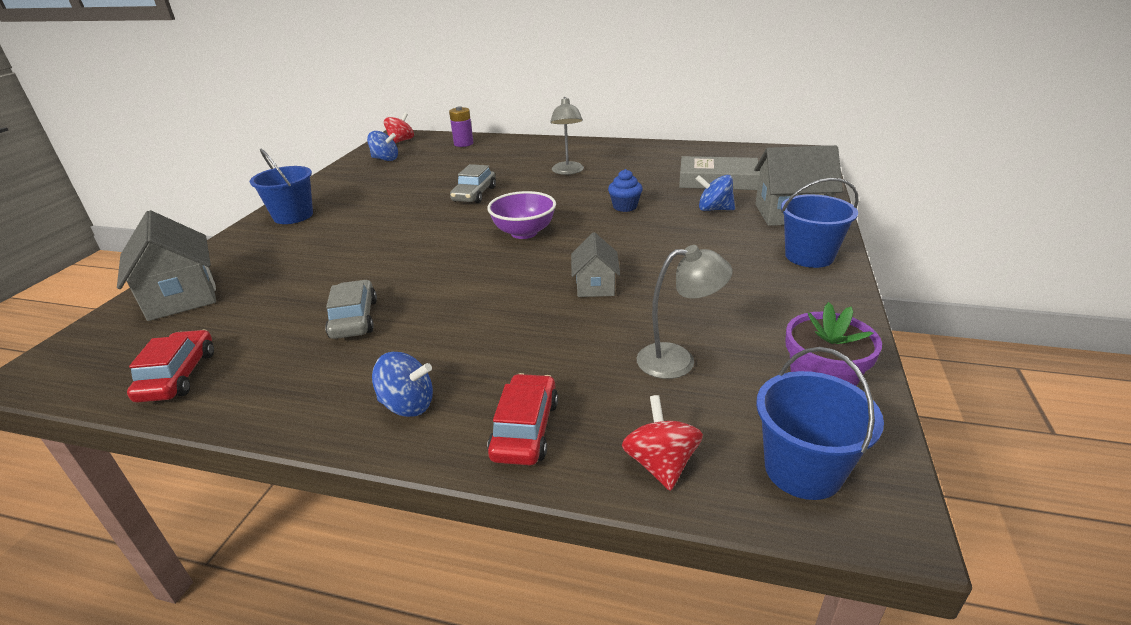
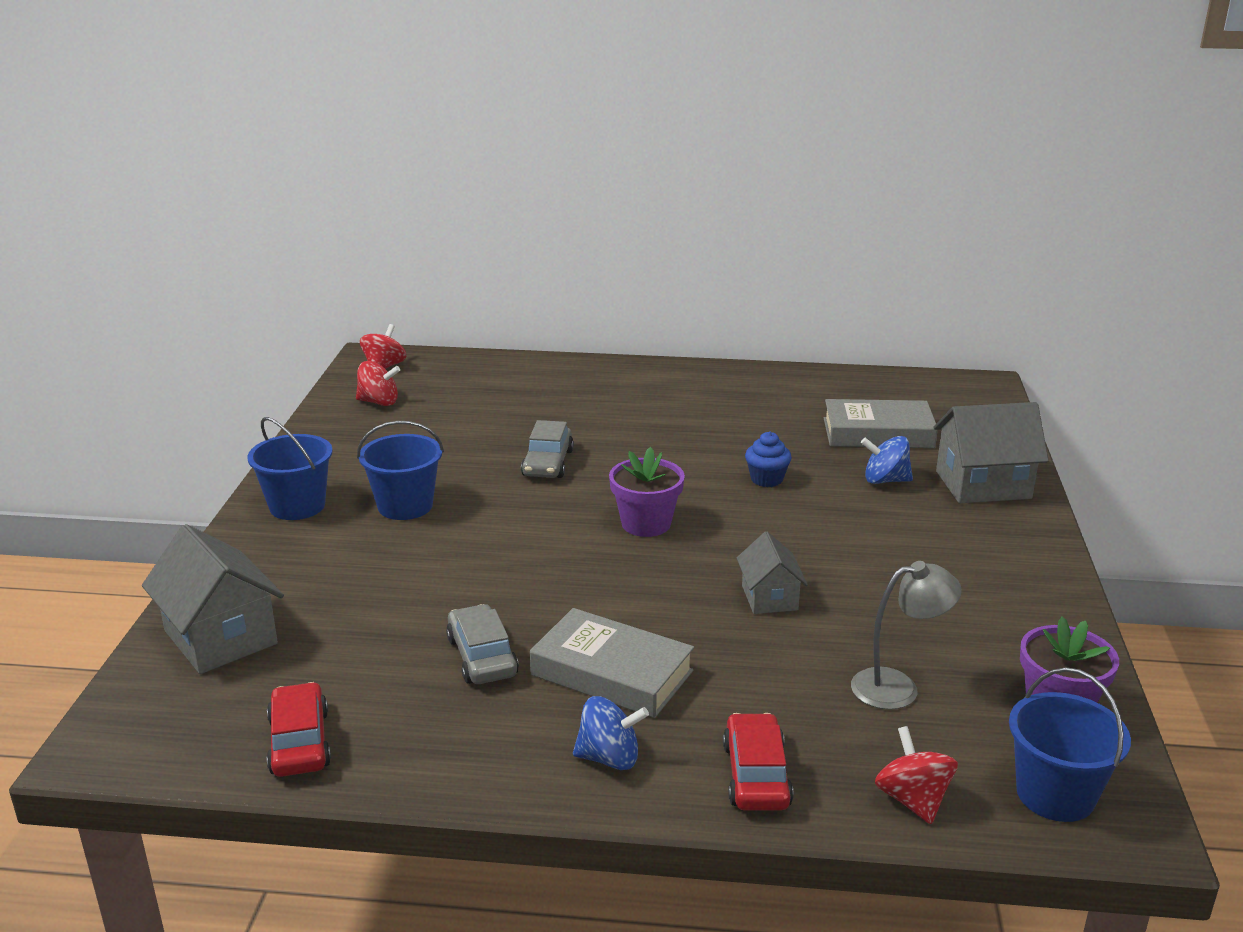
camera: 10 degrees left, 5 degrees down
blue spinning top [367,131,398,161] -> red spinning top [356,361,400,406]
purple battery [449,106,473,147] -> none
purple bowl [487,191,556,239] -> purple flower pot [609,447,685,537]
grey lamp [550,97,584,175] -> none
blue bucket [781,178,859,268] -> blue bucket moved to [357,421,444,520]
none -> grey book [530,608,694,718]

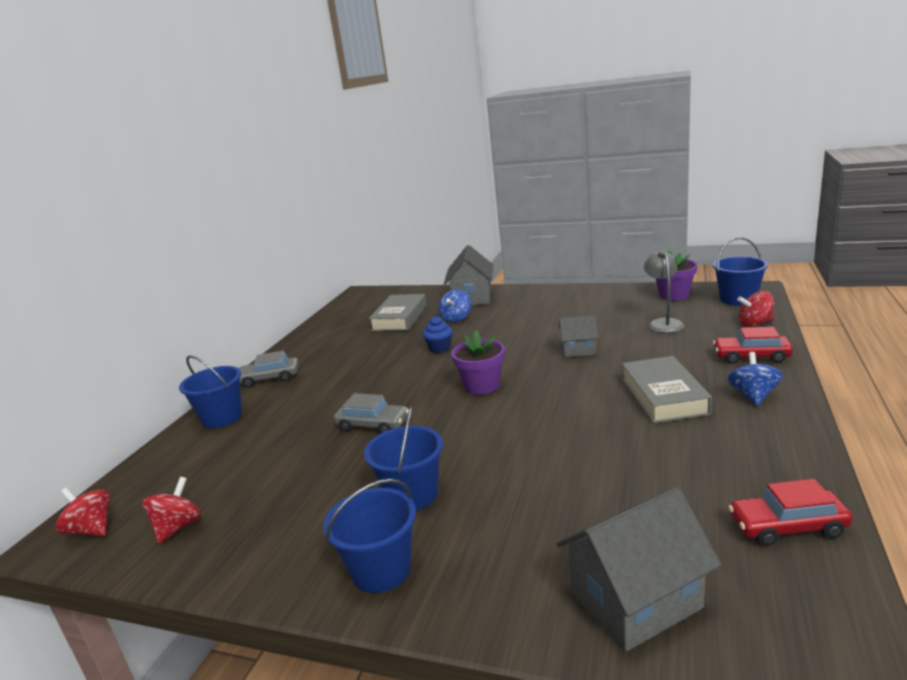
camera: 75 degrees left, 5 degrees down
grey car [446,604,519,684] -> grey car moved to [239,350,299,388]
grey book [530,608,694,718] -> grey book turned 45 degrees counterclockwise [622,356,712,423]
none -> blue bucket [179,355,242,428]

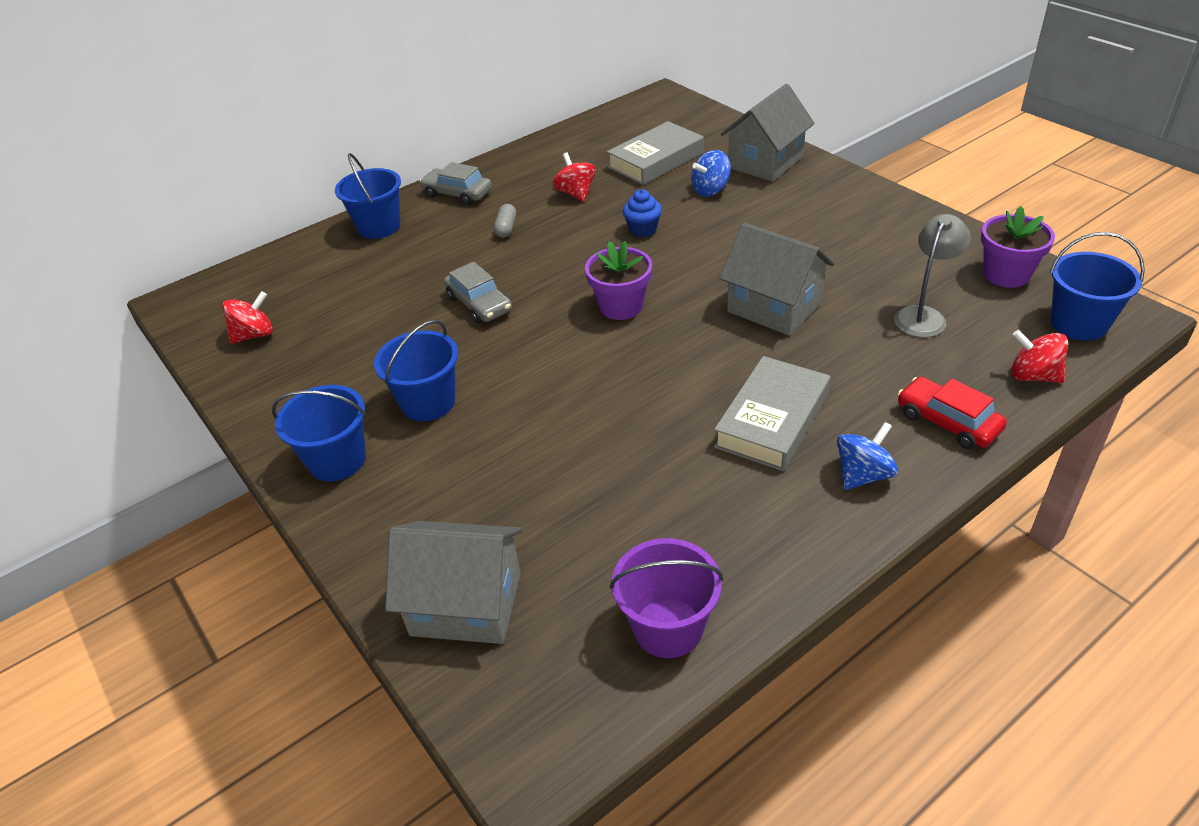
camera: 35 degrees right, 20 degrees up
red spinning top [55,488,111,536] -> red spinning top moved to [553,153,596,202]
grey house [559,315,598,357] -> grey house [719,223,835,336], size x1.70
red car [728,479,853,546] -> purple bucket [610,538,723,658]
none -> grey capsule [494,204,516,238]

